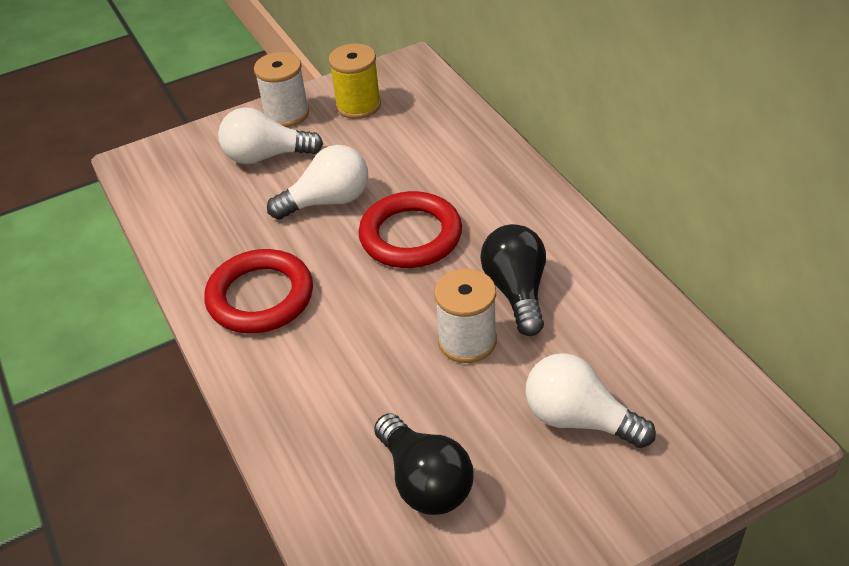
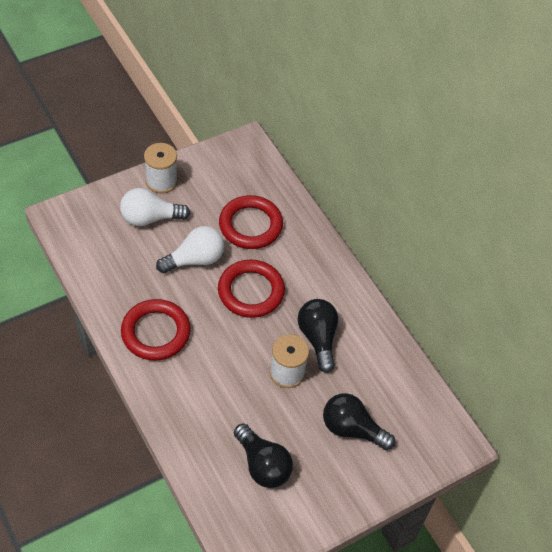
camera: 10 degrees left, 10 degrees up
yellow spool [329,43,381,119] -> none
white light bulb [525,353,656,448] -> black light bulb [323,393,395,450]
none -> red ring [219,195,283,249]

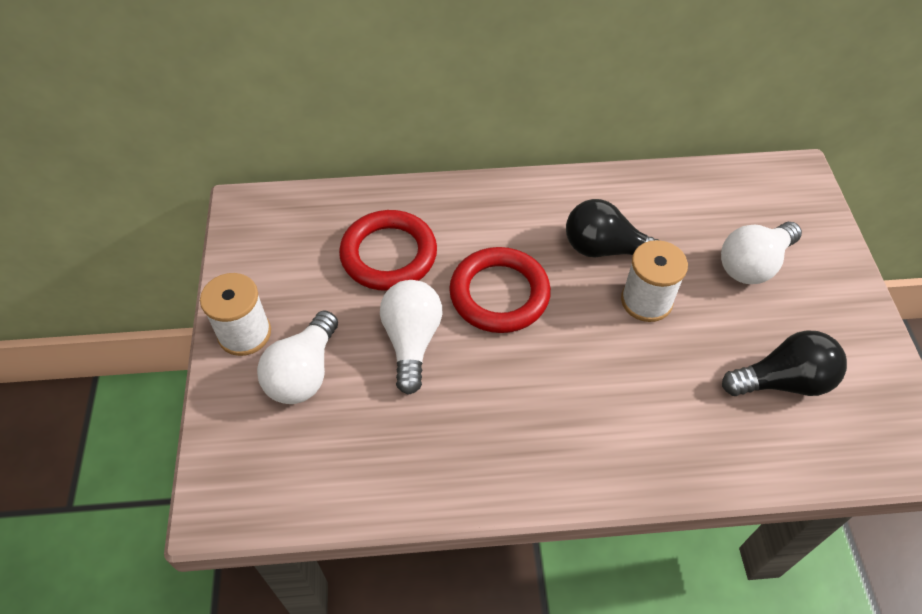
camera: 60 degrees left, 0 degrees up
red ring [121,299,191,361] -> none
black light bulb [323,393,395,450] -> white light bulb [721,222,802,284]

